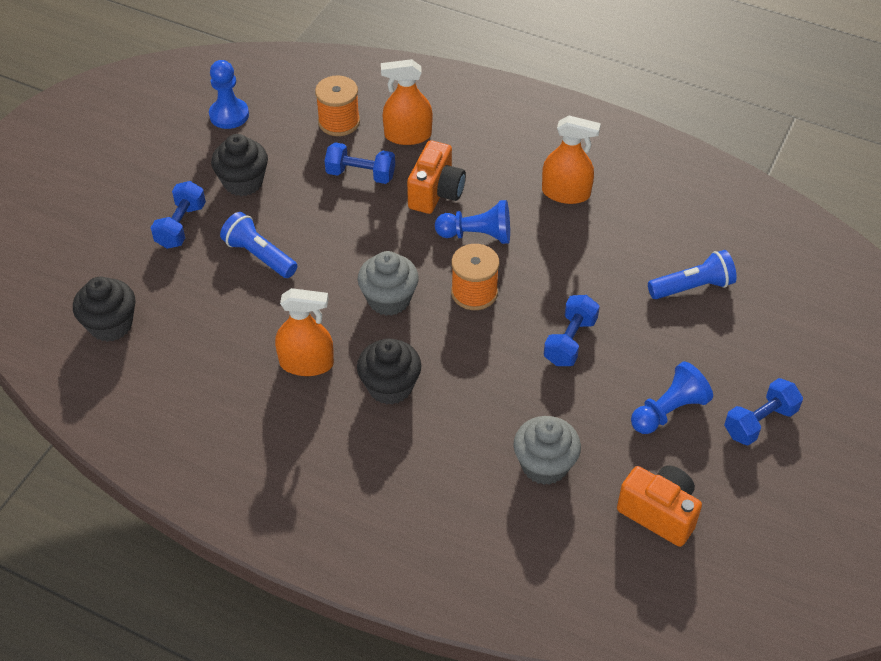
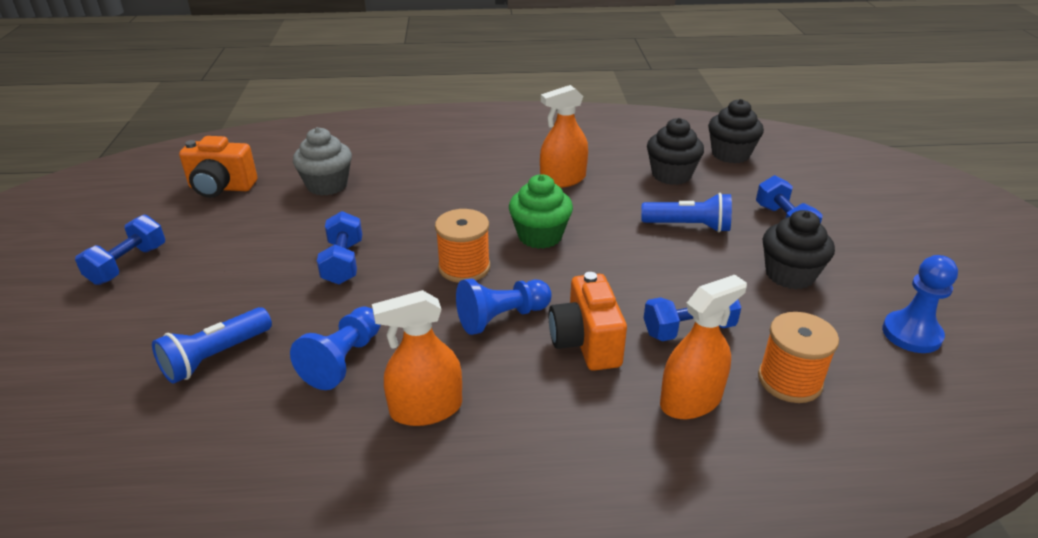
camera: 150 degrees right, 15 degrees down
black cupcake [357,338,421,405] -> black cupcake moved to [647,118,704,185]
grey cupcake [358,251,419,316] -> green cupcake [509,174,573,249]
blue pawn [631,362,713,434] -> blue pawn moved to [290,306,381,390]

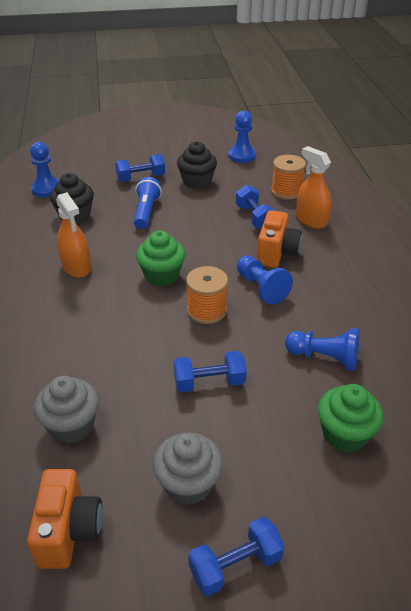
camera: 95 degrees left, 5 degrees up
blue dumbbell [75,215,165,285] -> blue dumbbell turned 45 degrees counterclockwise [188,517,284,596]
blue flashlight [152,307,272,384] -> green cupcake [318,384,384,452]
orange spray bottle [372,290,462,426] -> none
orange camera [549,272,627,371] -> orange camera turned 60 degrees counterclockwise [257,210,302,268]
black cupcake [708,99,764,163] -> blue pawn [30,142,59,197]
none -> grey cupcake [153,433,223,505]

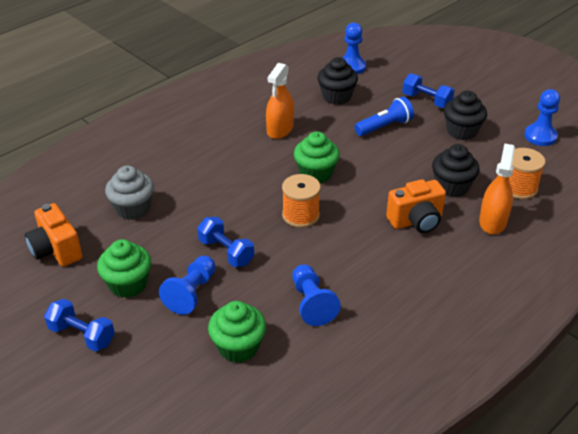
camera: 55 degrees right, 0 degrees up
orange camera [27,469,103,569] -> orange camera turned 90 degrees clockwise [25,203,82,267]
grey cupcake [153,433,223,505] -> green cupcake [97,239,151,298]
blue dumbbell [236,185,275,229] -> black cupcake [432,144,479,197]
blue pawn [237,256,293,305] -> blue pawn moved to [159,256,216,315]

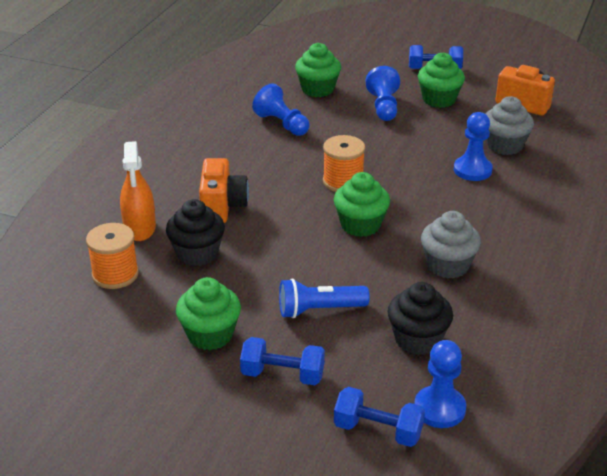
camera: 155 degrees right, 5 degrees down
blue dumbbell [197,217,254,267] -> blue dumbbell moved to [334,387,425,447]
orange spray bottle [266,63,294,139] -> grey cupcake [421,211,481,278]
blue flashlight [354,97,414,136] -> blue flashlight turned 45 degrees clockwise [279,278,370,318]
orange camera [386,179,446,233] -> orange camera turned 135 degrees clockwise [199,158,249,223]
black cupcake [444,91,487,140] -> green cupcake [176,277,241,350]
blue pawn [524,89,560,146] -> blue pawn moved to [454,112,493,181]

